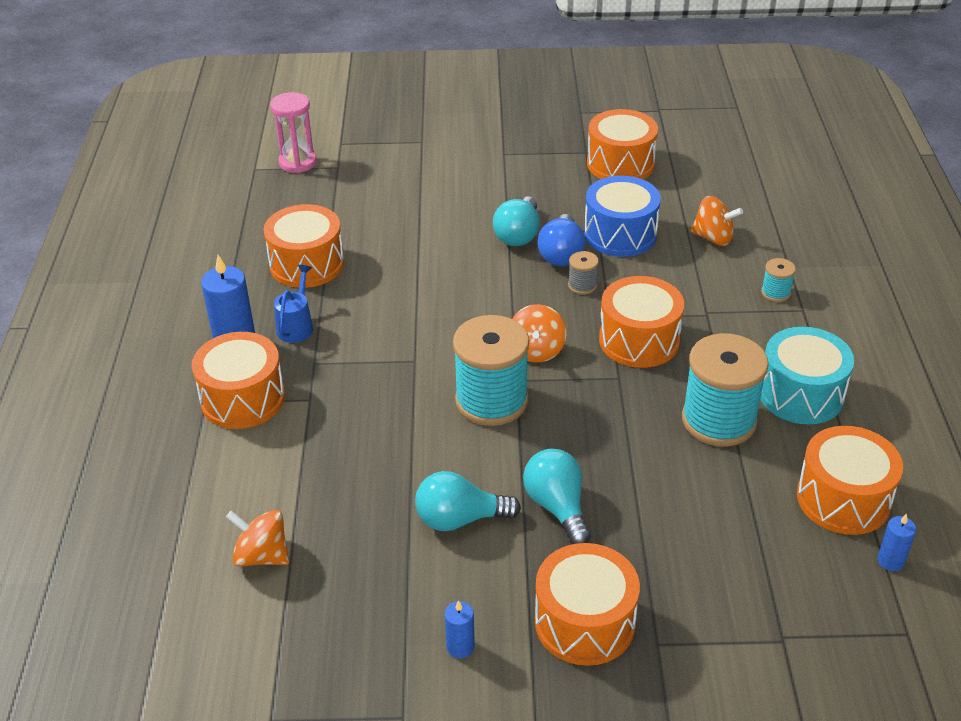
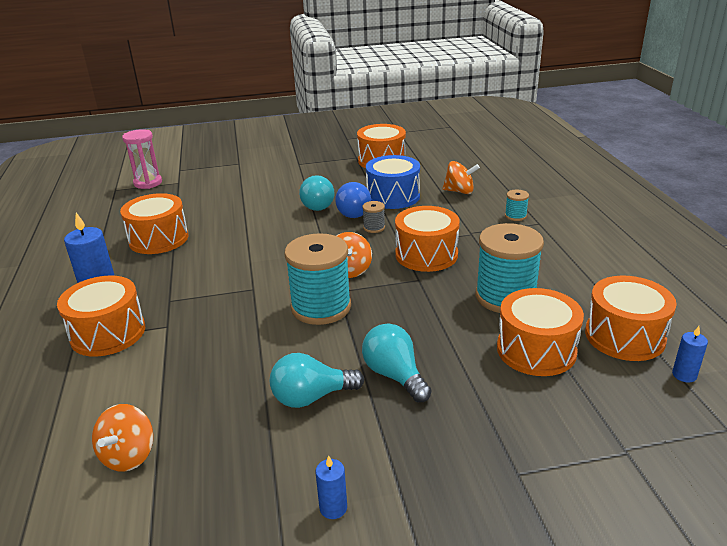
camera: 10 degrees left, 10 degrees down
orange spinning top [226,510,289,566] -> orange spinning top turned 90 degrees counterclockwise [92,404,154,472]
blue watering can [274,265,313,343] -> none
orange drum [535,543,640,666] -> orange drum moved to [497,288,584,376]
turquoise drum [760,327,854,424] -> none

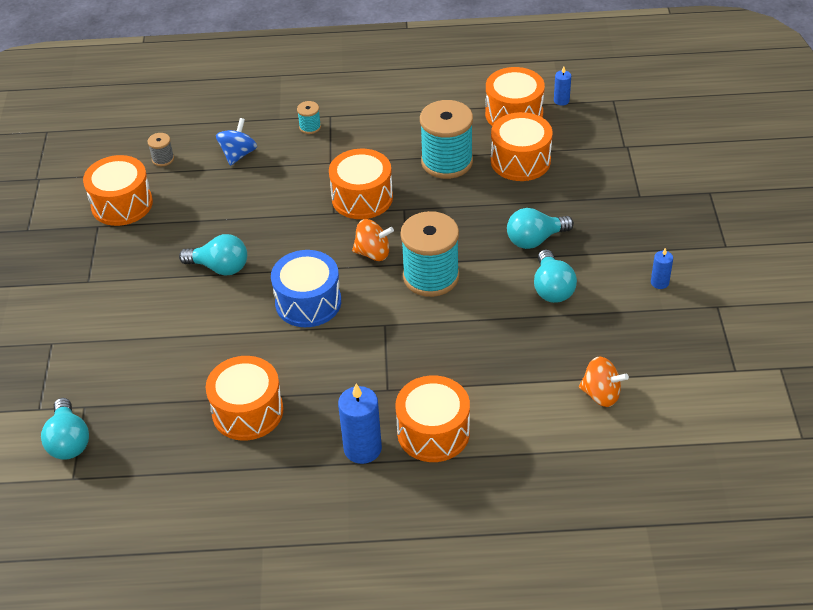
camera: 80 degrees left, 15 degrees up
pink hourglass [122,129,162,189] -> turquoise light bulb [41,398,89,460]
blue light bulb [335,182,371,218] -> none
grey spool [362,201,385,233] -> grey spool moved to [147,133,174,166]
blue drum [366,155,420,209] -> blue drum moved to [271,250,341,327]
orange spinning top [442,161,480,194] -> blue spinning top [216,118,257,166]

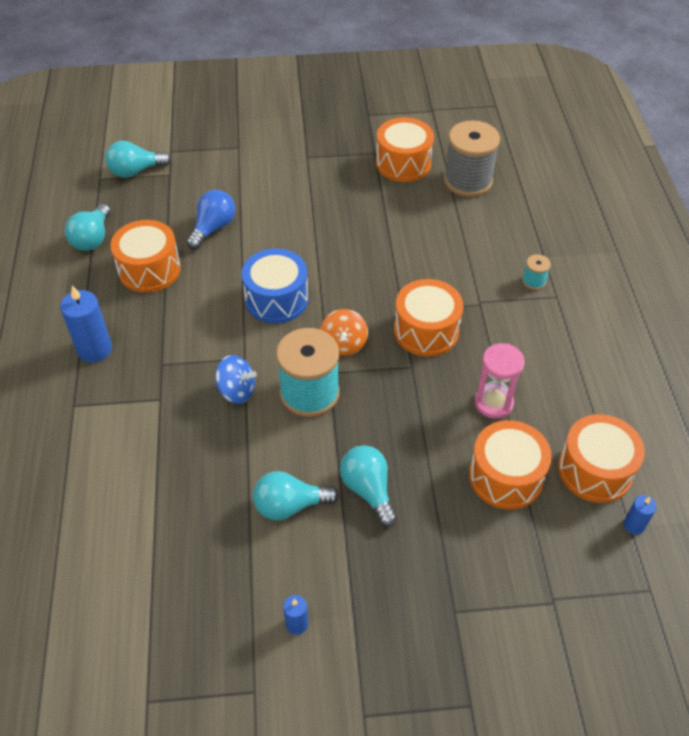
camera: 85 degrees right, 5 degrees up
grey spool [147,133,174,166] -> grey spool [444,121,500,197], size x2.28
turquoise light bulb [179,234,247,275] -> turquoise light bulb moved to [65,204,110,251]
blue spinning top [216,118,257,166] -> blue spinning top moved to [215,355,257,404]
orange drum [395,375,470,462] -> none
turquoise spool [420,100,473,179] -> pink hourglass [474,343,525,419]
orange spinning top [579,357,629,407] -> none
none -> blue light bulb [186,190,235,250]

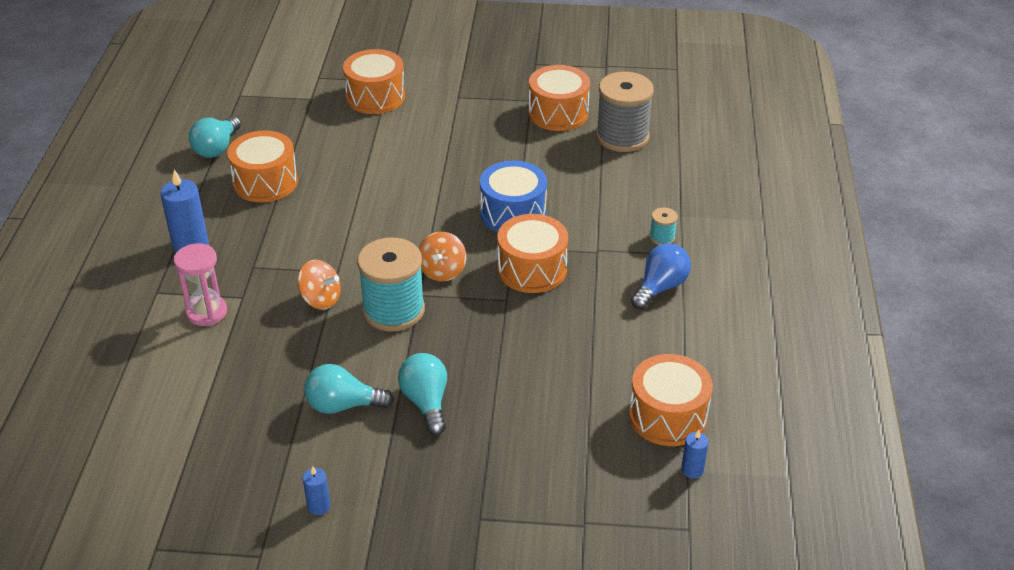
camera: 10 degrees right, 10 degrees down
turquoise light bulb [105,141,171,178] -> none
blue light bulb [186,190,235,250] -> blue light bulb moved to [631,243,691,310]
blue spinning top [215,355,257,404] -> orange spinning top [298,260,341,310]
blue drum [242,248,309,324] -> blue drum moved to [480,160,547,232]
orange drum [469,420,552,510] -> orange drum moved to [343,49,405,114]
pink hourglass [474,343,525,419] -> pink hourglass moved to [174,243,227,326]

